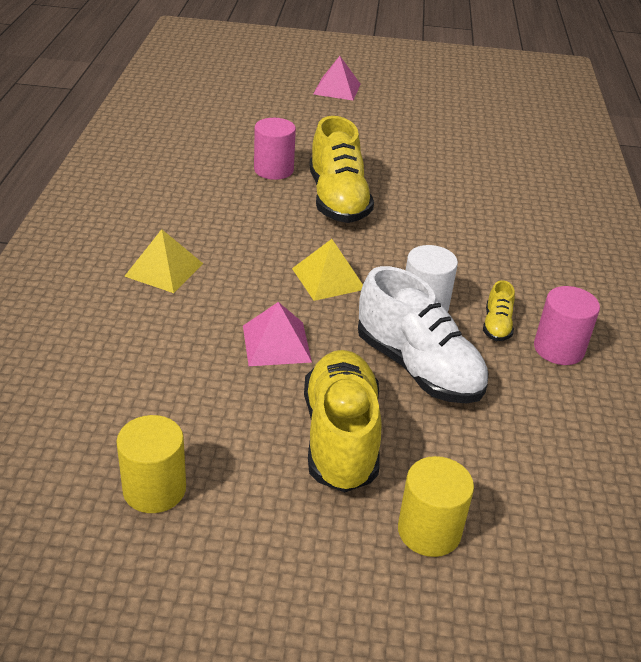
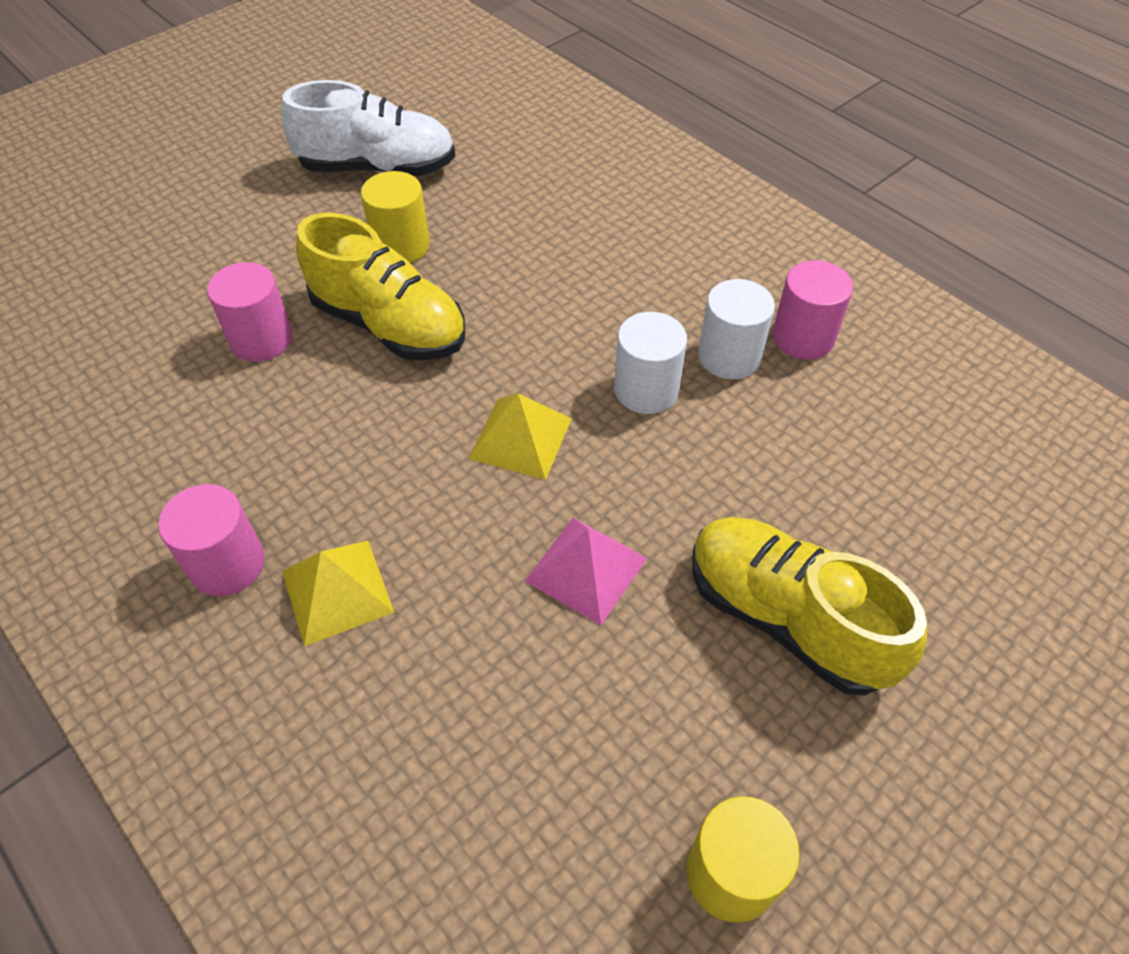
camera: 45 degrees left, 15 degrees up
pink pyramid [313,56,361,100] -> none
white shoe [358,266,489,404] -> white shoe moved to [281,80,455,176]
yellow cylinder [398,456,474,557] -> yellow cylinder moved to [361,171,430,263]
yellow shoe [483,280,515,341] -> white cylinder [698,279,775,379]
none -> pink cylinder [158,484,265,596]

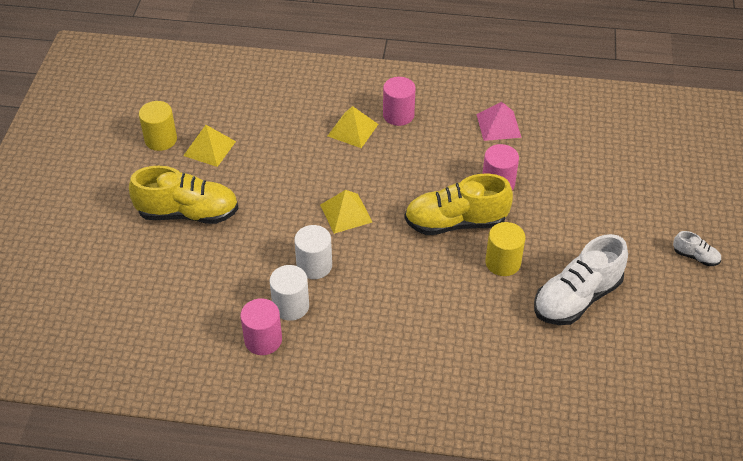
camera: 140 degrees right, 5 degrees down
pink pyramid [525,518,647,625] -> pink pyramid moved to [476,102,521,141]
none -> yellow pyramid [183,125,236,167]
none -> white shoe [673,231,721,266]

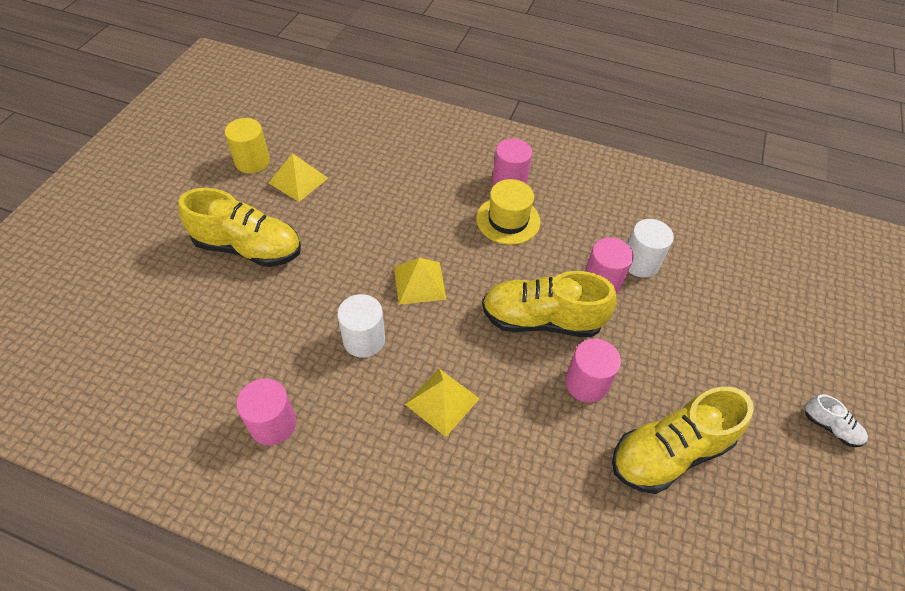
camera: 10 degrees right, 5 degrees up
white cylinder [270,265,309,321] -> white cylinder moved to [627,219,674,278]
yellow pyramid [328,106,378,148] -> yellow pyramid moved to [405,369,480,437]
pink pyramid [476,102,521,141] -> none
yellow cylinder [485,222,525,276] -> pink cylinder [565,338,621,403]
white shoe [534,234,628,325] -> yellow shoe [612,386,754,494]
none -> yellow hat [476,179,540,245]

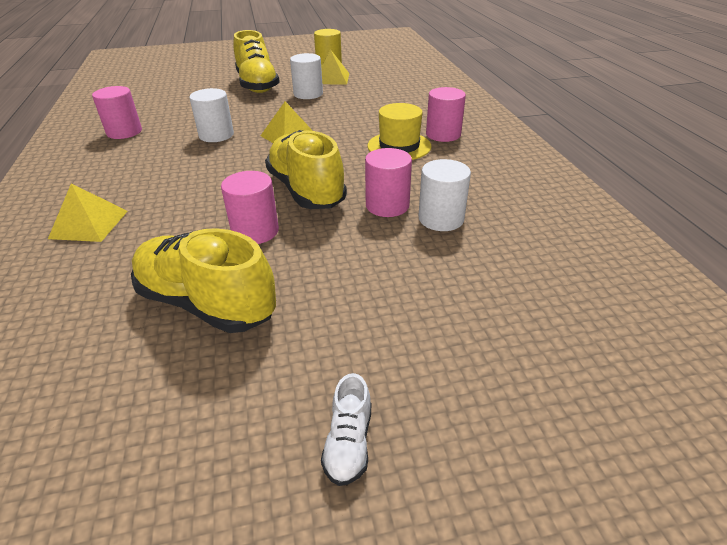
camera: 60 degrees right, 15 degrees down
yellow pyramid [405,369,480,437] -> yellow pyramid moved to [48,184,128,242]
none -> white cylinder [290,53,323,99]

